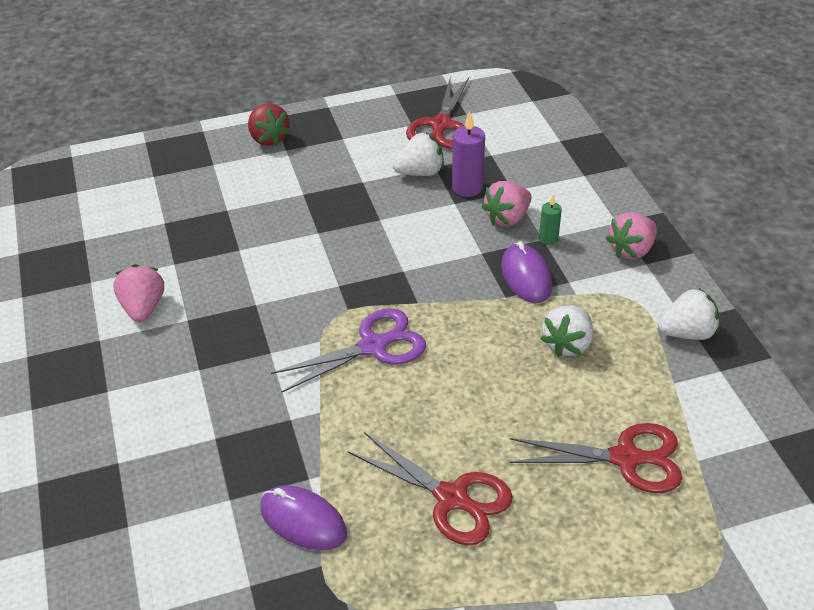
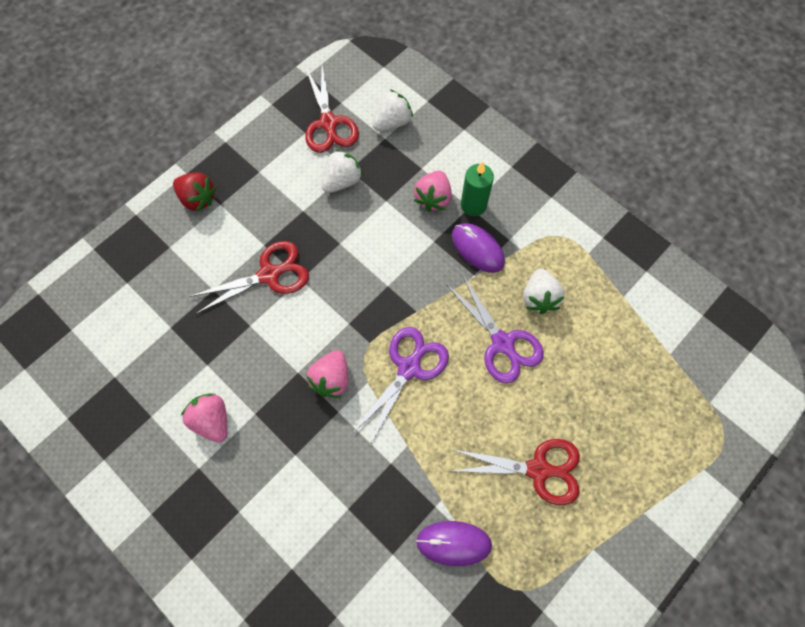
camera: 30 degrees left, 25 degrees up
purple candle [452,112,485,197] -> none
red scissors [509,423,682,493] -> red scissors moved to [189,241,309,314]
green candle [539,196,562,245] -> green candle [461,162,494,216], size x1.70
pink strawberry [605,212,657,260] -> pink strawberry moved to [307,350,348,398]
white strawberry [657,288,719,340] -> white strawberry moved to [373,90,413,131]
none -> purple scissors [446,274,544,384]

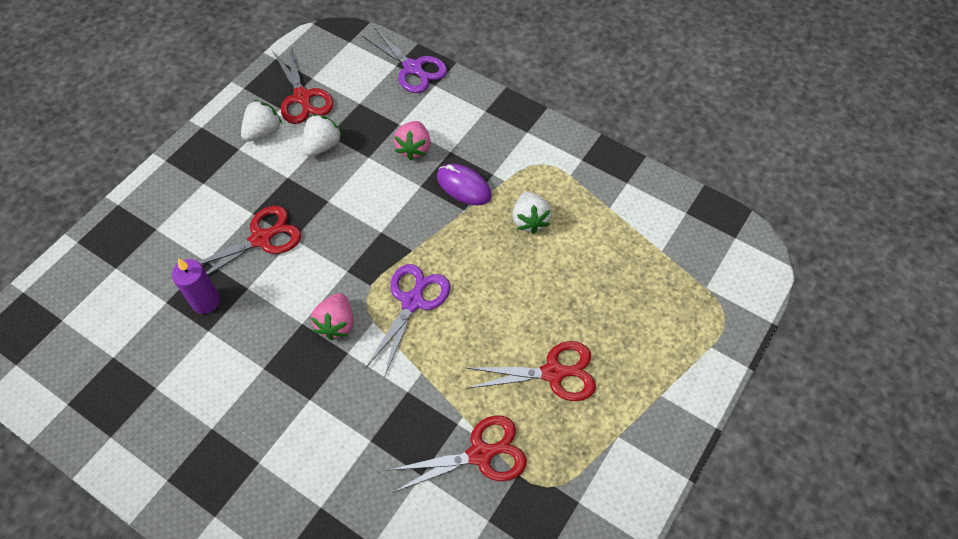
camera: 10 degrees left, 10 degrees down
red strawberry [173,172,216,212] -> none
pink strawberry [181,393,227,443] -> none
white strawberry [373,90,413,131] -> white strawberry moved to [241,100,282,141]
purple mouse [416,521,492,566] -> red scissors [389,415,527,492]
purple scissors [446,274,544,384] -> purple scissors moved to [361,27,447,93]
green candle [461,162,494,216] -> none
none -> purple candle [172,258,220,314]

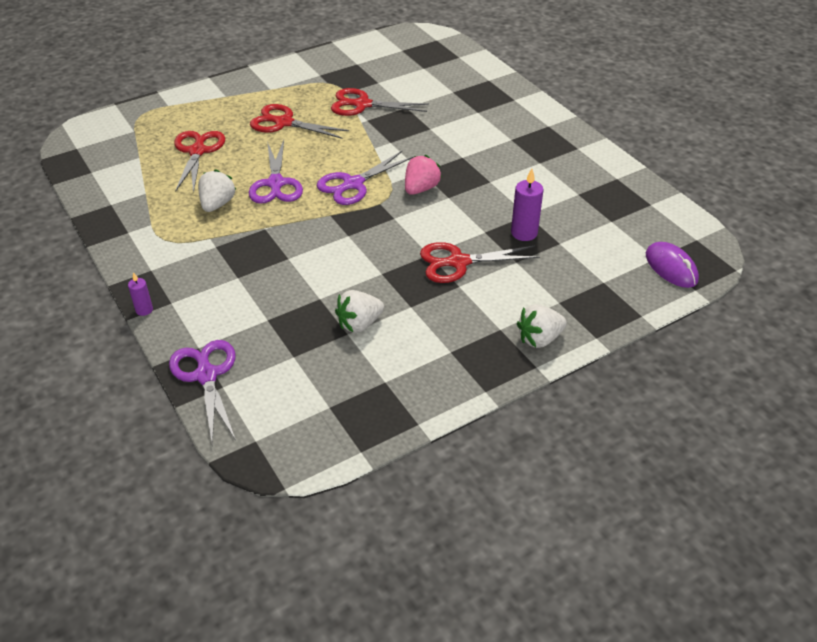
camera: 155 degrees left, 15 degrees down
white strawberry [241,100,282,141] -> white strawberry moved to [517,304,567,348]
red scissors [273,46,333,124] -> red scissors moved to [174,131,225,193]
pink strawberry [393,121,431,160] -> none
purple mouse [437,164,492,205] -> purple mouse moved to [646,242,699,288]
none -> purple candle [128,272,153,316]
none -> purple scissors [249,140,303,204]

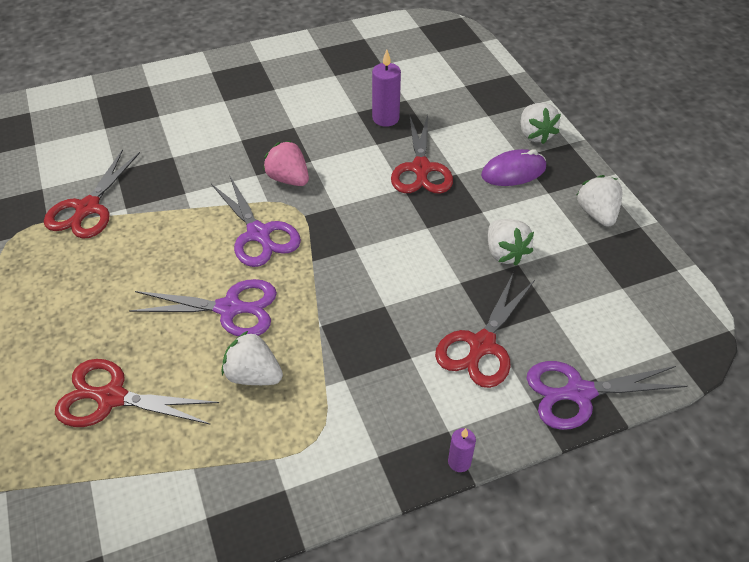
camera: 80 degrees left, 5 degrees up
red scissors [250,104,349,139] -> red scissors moved to [435,272,535,388]
purple mouse [646,242,699,288] -> purple mouse moved to [481,149,546,186]
none -> white strawberry [577,175,622,227]

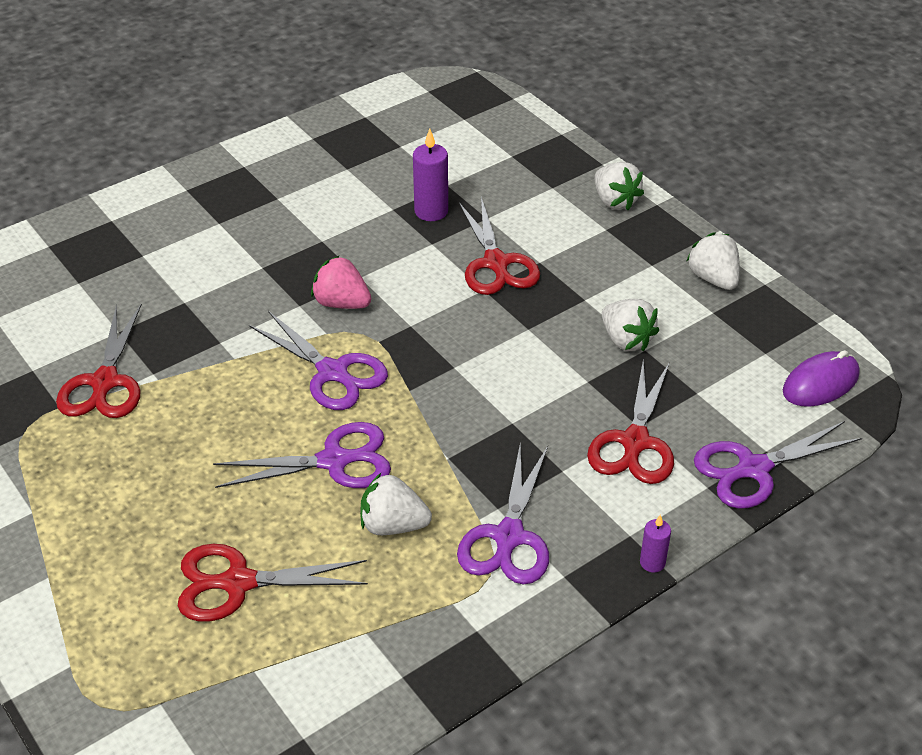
camera: 15 degrees left, 5 degrees down
purple mouse [481,149,546,186] -> purple mouse moved to [783,350,860,407]
none -> purple scissors [457,444,549,585]

